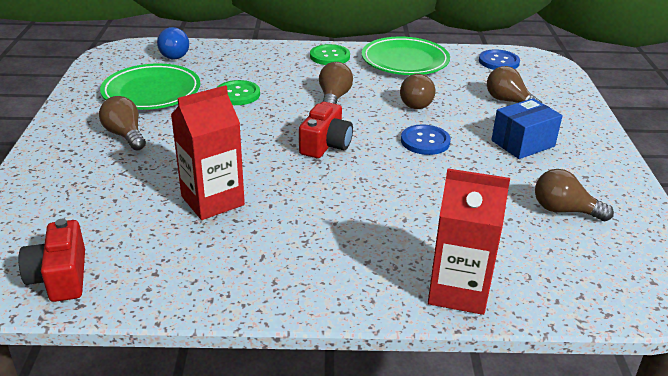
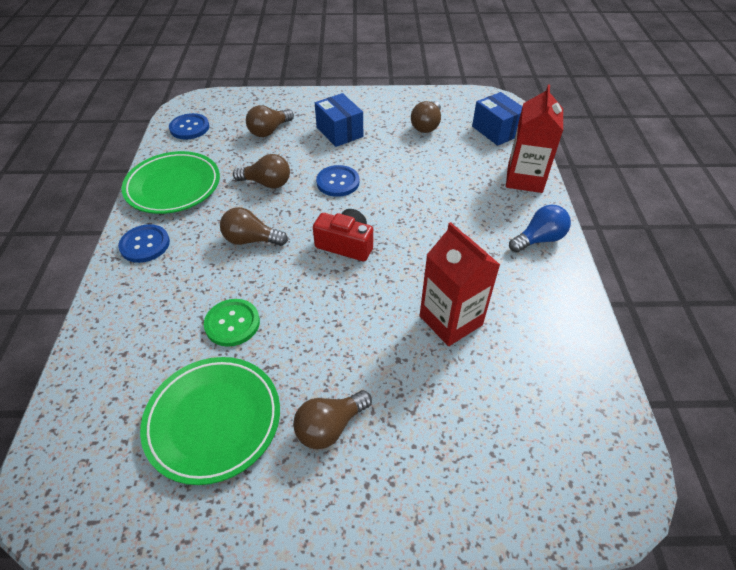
camera: 90 degrees left, 15 degrees up
red camera [18,219,85,302] -> none
blue light bulb [157,27,189,60] -> blue light bulb moved to [509,205,571,253]
green button [310,44,350,65] -> blue button [118,224,170,263]
none -> blue box [472,92,523,146]

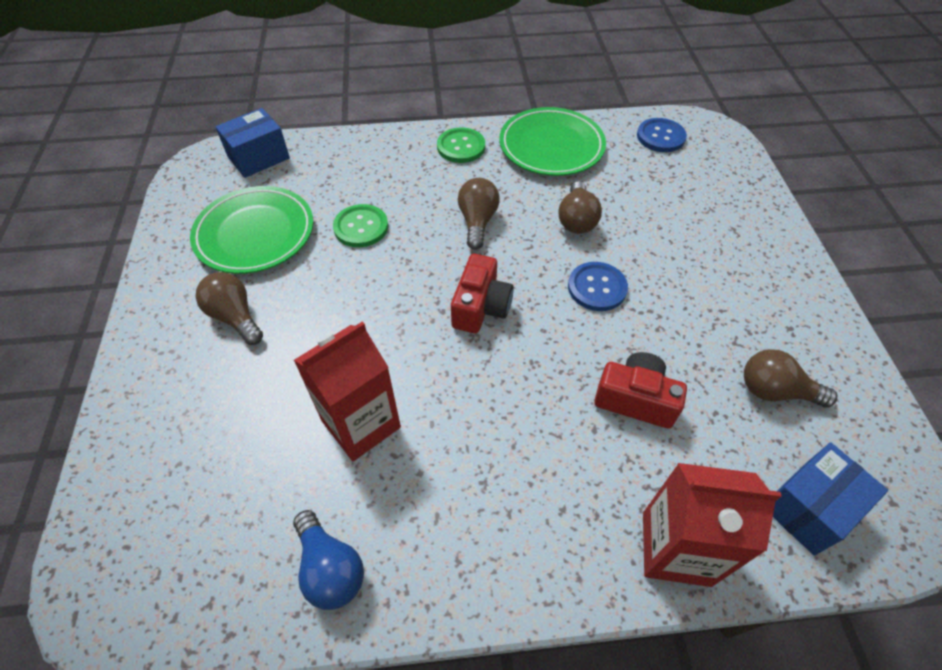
camera: 85 degrees right, 5 degrees up
blue button [118,224,170,263] -> green button [437,128,485,163]
brown light bulb [246,105,294,137] -> none
blue box [315,93,363,147] -> blue box moved to [215,108,290,178]
blue light bulb [509,205,571,253] -> blue light bulb moved to [293,510,364,610]
none -> red camera [594,352,687,428]

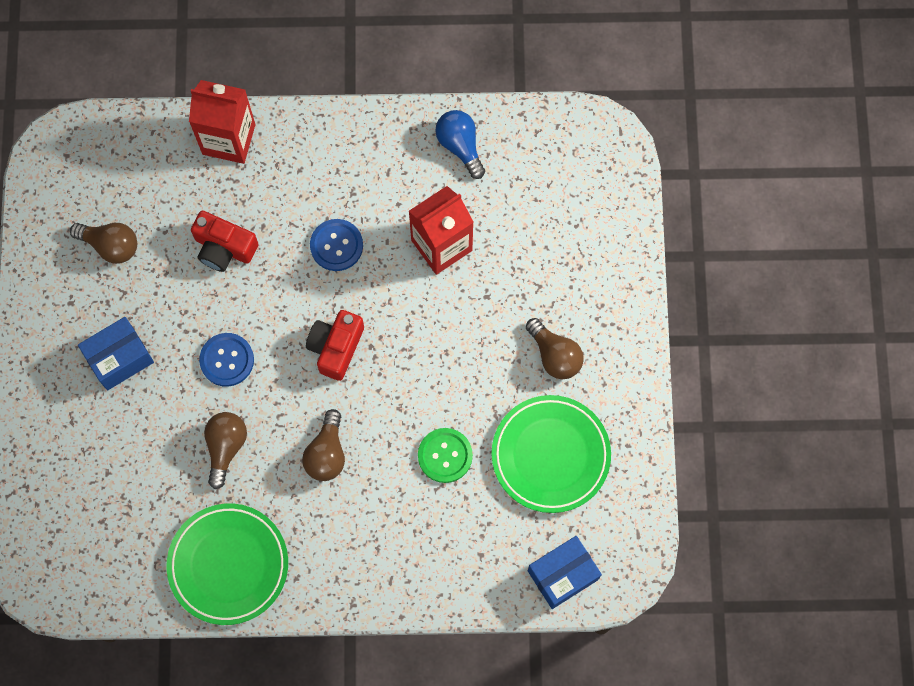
camera: 175 degrees left, 20 degrees up
green button [437,128,485,163] -> none
blue button [637,118,687,152] -> blue button moved to [310,219,363,271]
blue box [773,442,888,555] -> blue box moved to [78,317,154,390]

